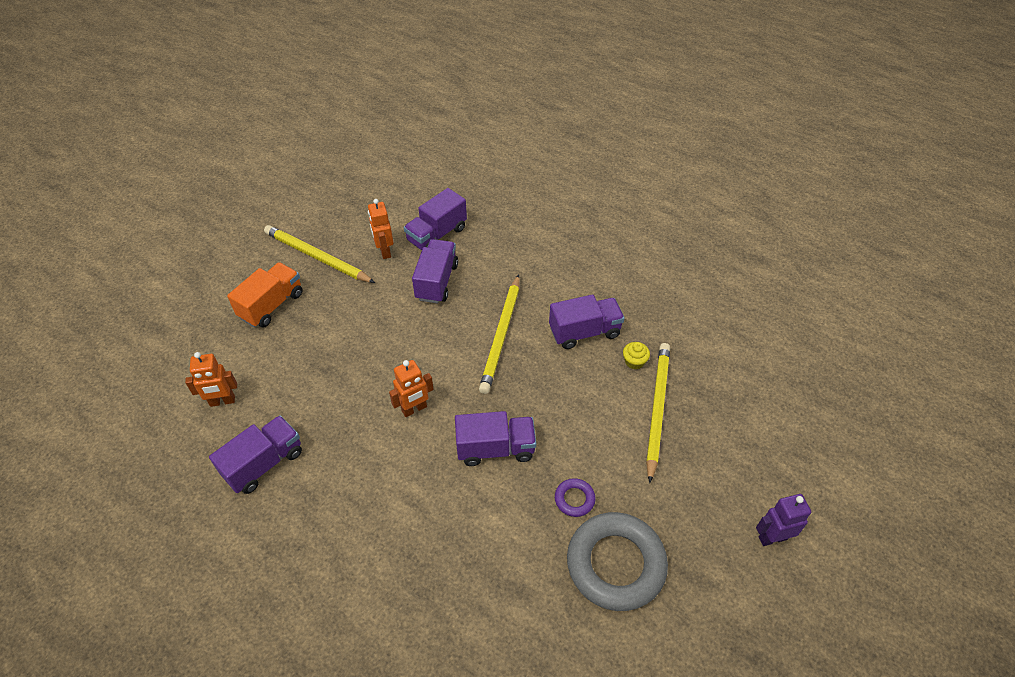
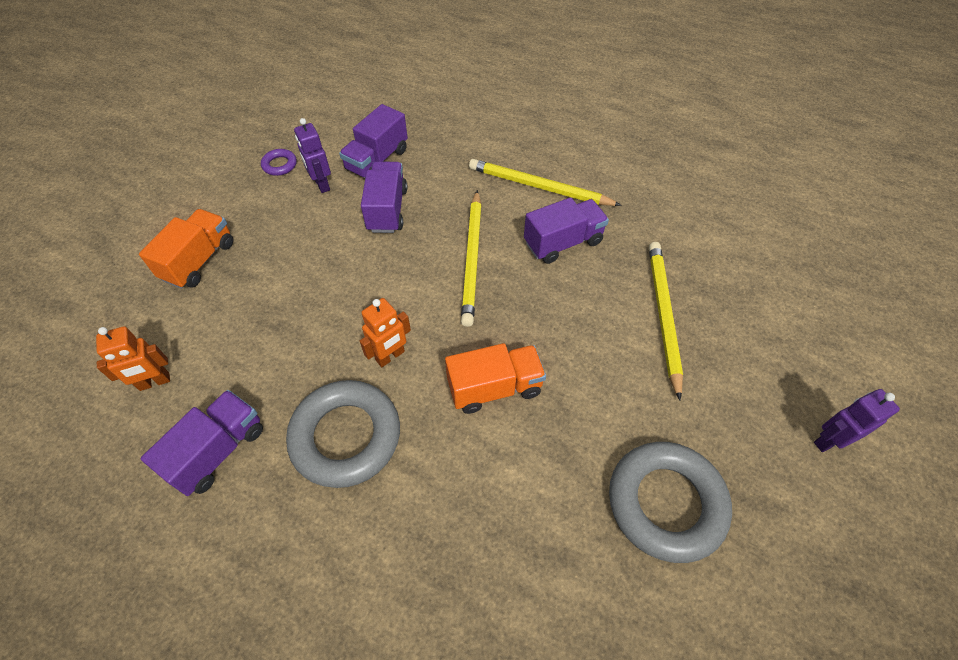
camera: 10 degrees left, 5 degrees up
yellow pencil [264,225,375,283] -> yellow pencil moved to [469,159,622,206]
orange robot [368,199,393,259] -> purple robot [294,118,331,193]
purple truck [455,411,536,466] -> orange truck [445,343,546,414]
purple ring [555,478,596,517] -> purple ring moved to [261,149,297,176]
yellow cupcake [623,342,650,369] -> none
none -> grey ring [286,380,400,488]

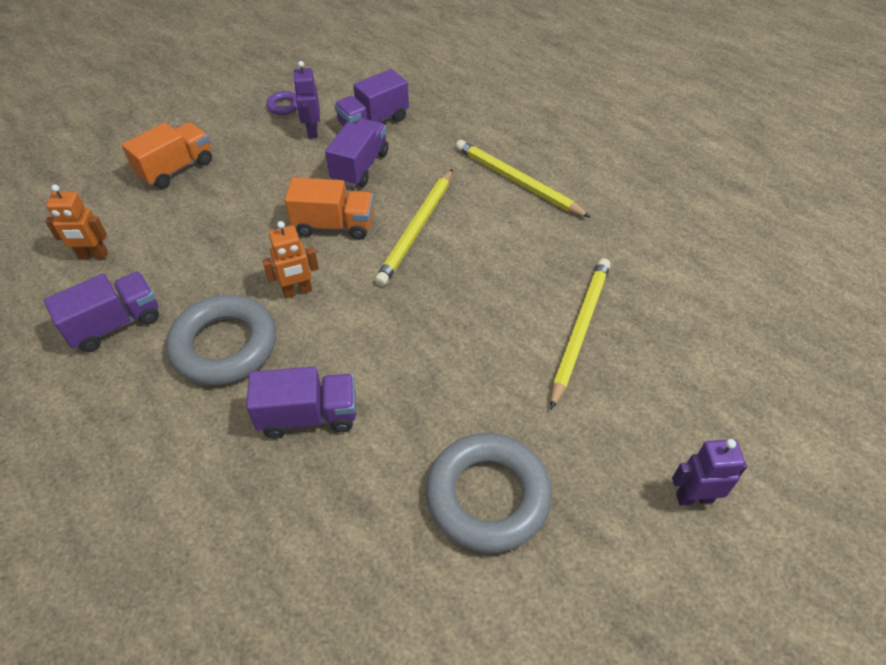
camera: 20 degrees right, 5 degrees down
orange truck [445,343,546,414] -> orange truck moved to [285,177,374,240]
purple truck [524,197,609,264] -> purple truck moved to [246,366,356,438]

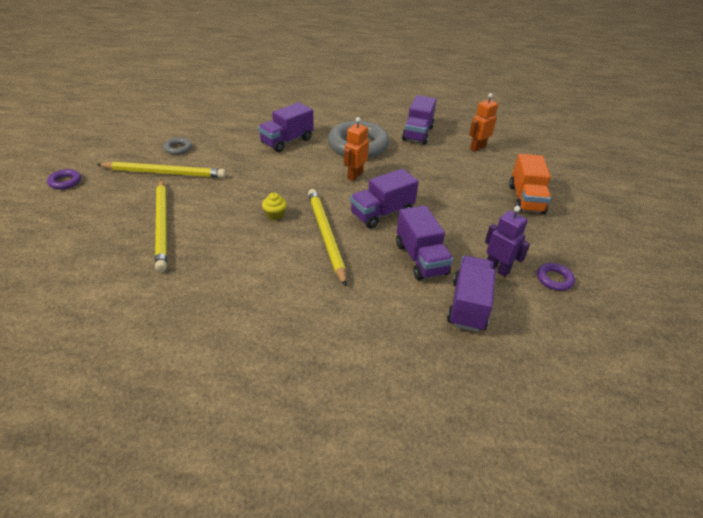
camera: 140 degrees right, 10 degrees down
orange truck [285,177,374,240] -> purple truck [350,169,419,228]
grey ring [426,433,552,553] -> grey ring [163,137,192,155], size x0.43
yellow pencil [456,140,591,218] -> yellow pencil moved to [97,161,226,178]
purple robot [672,439,747,506] -> purple ring [47,169,81,190]
none -> yellow cupcake [262,192,287,220]

